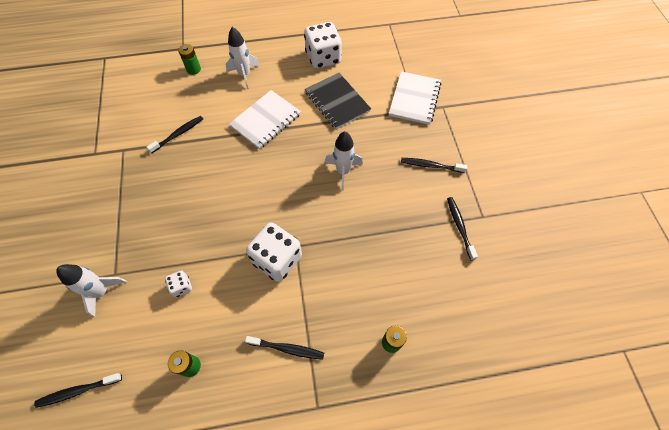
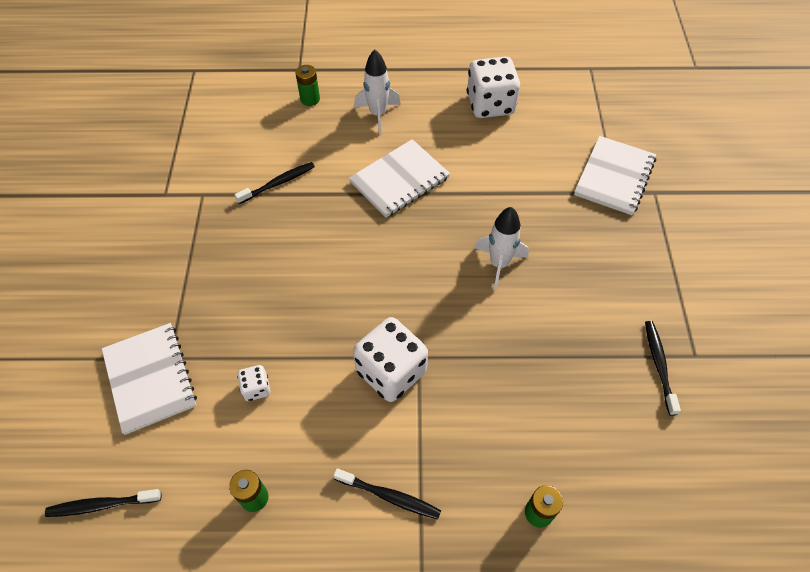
camera: 10 degrees right, 5 degrees down
white rocket [56,264,127,317] -> white notebook [102,323,197,435]
black notebook [305,73,371,129] -> none
black toothbrush [401,158,467,173] -> none

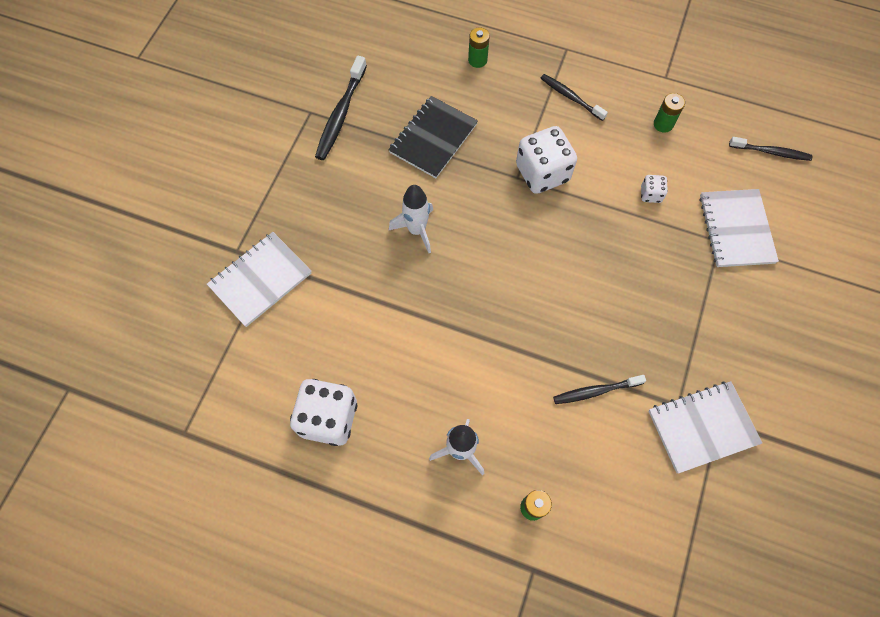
camera: 160 degrees left, 10 degrees up
white notebook [349,139,450,218] -> white notebook moved to [648,381,762,474]
black toothbrush [645,321,681,416] -> black toothbrush [315,56,367,160], size x1.52
none -> black notebook [388,96,478,178]

